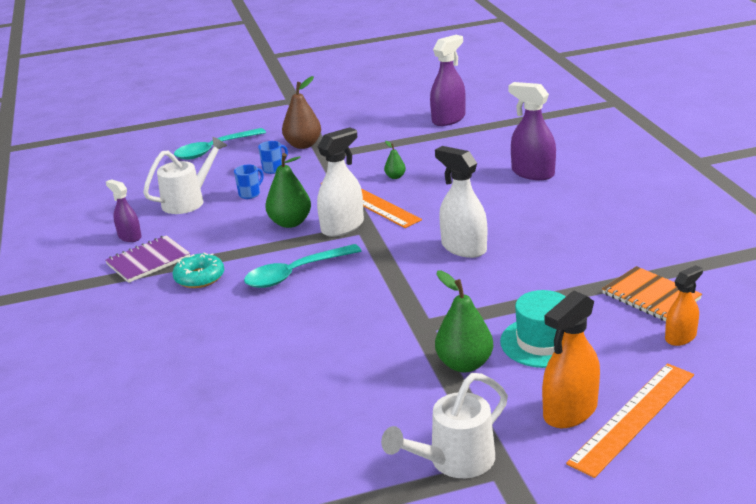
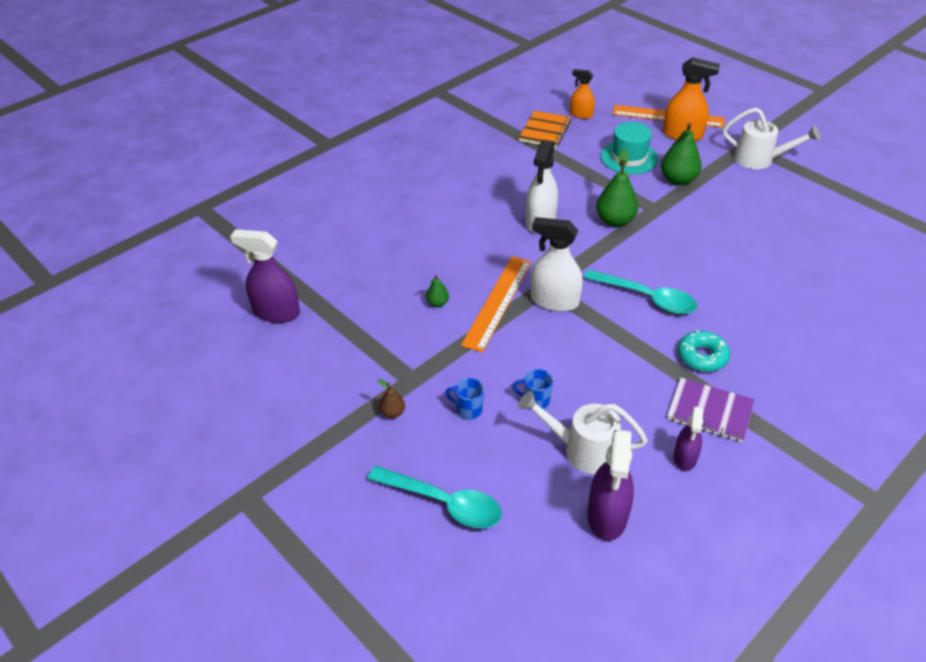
camera: 120 degrees left, 15 degrees up
green pear [265,153,311,228] -> green pear moved to [596,149,638,227]
brown pear [282,76,321,149] -> brown pear [377,379,405,418], size x0.50
purple spray bottle [508,82,556,180] -> purple spray bottle moved to [587,429,634,541]

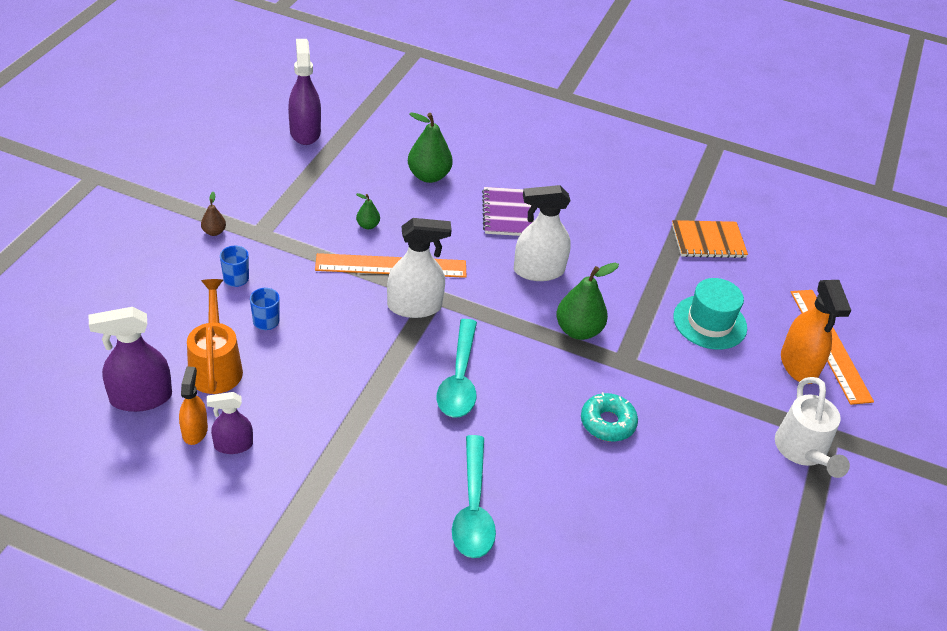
camera: 60 degrees right, 0 degrees up
turquoise spoon [367,466,502,528] -> turquoise spoon moved to [452,435,496,558]
white watering can [518,391,648,474] -> orange watering can [187,279,243,394]
white spray bottle [531,217,583,312] -> white spray bottle turned 90 degrees clockwise [387,218,452,318]
orange spray bottle [570,69,595,119] -> orange spray bottle moved to [179,366,208,445]
green pear [661,123,702,185] -> green pear moved to [408,112,453,183]
purple notebook [667,378,755,443] -> purple notebook moved to [482,187,532,236]
turquoise donut [678,330,730,372] -> turquoise donut moved to [581,392,638,442]

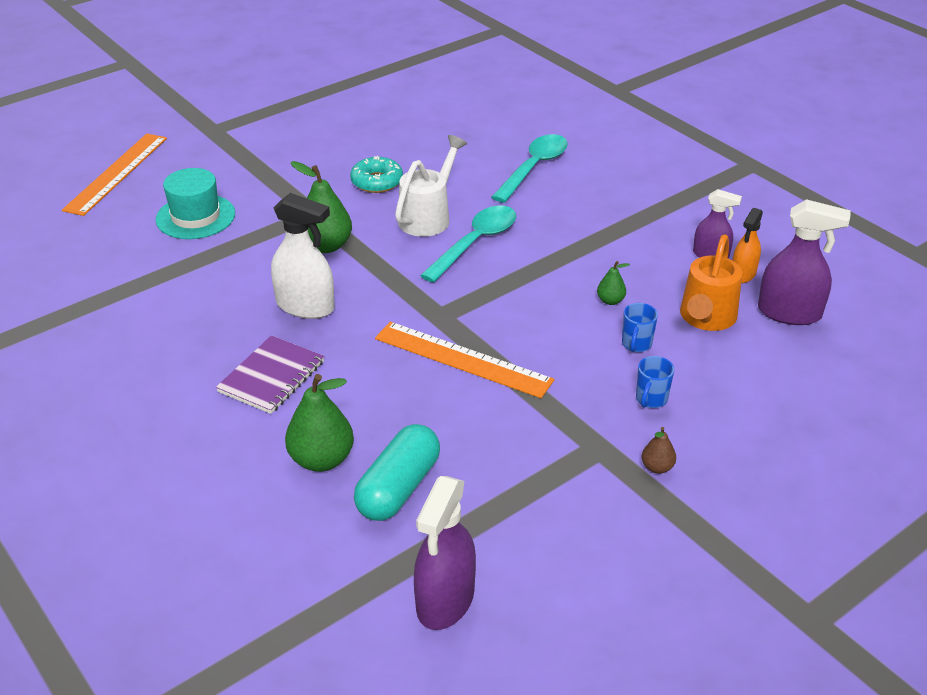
camera: 145 degrees left, 5 degrees down
green pear [356,193,380,229] -> green pear moved to [597,261,630,305]
white spray bottle [387,218,452,318] -> none
orange notebook [672,220,748,258] -> none
white watering can [775,377,850,478] -> white watering can moved to [395,135,467,237]
orange spray bottle [781,280,851,384] -> none
none -> turquoise capsule [354,424,440,521]

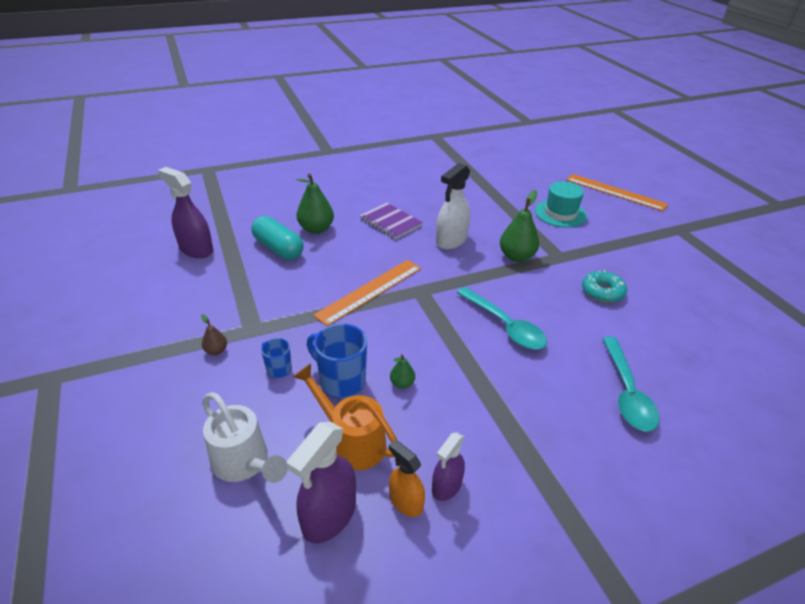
camera: 105 degrees right, 0 degrees up
white watering can [395,135,467,237] -> white watering can moved to [202,392,288,483]
turquoise spoon [492,134,568,203] -> turquoise spoon turned 45 degrees clockwise [602,337,660,432]
blue mug [622,303,658,352] -> blue mug [307,323,367,398], size x1.79

